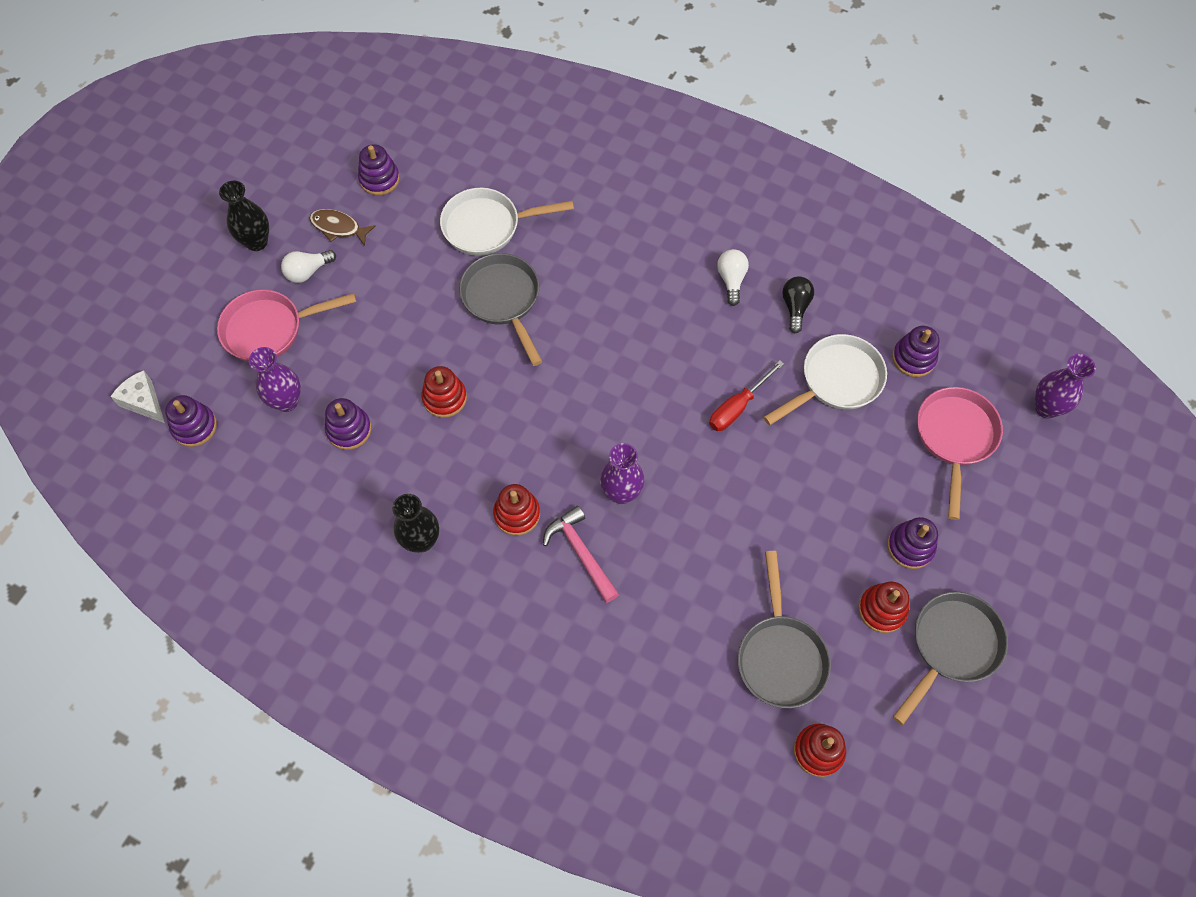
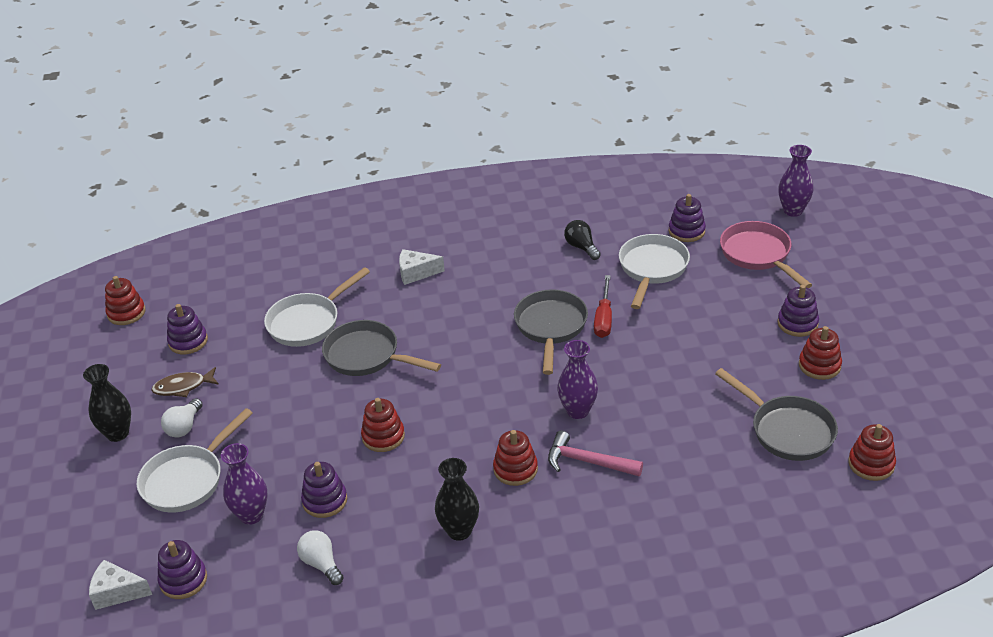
camera: 35 degrees left, 25 degrees down
pink pan [217,289,356,362] -> white pan [137,408,253,513]
white light bulb [717,249,749,306] -> white light bulb moved to [297,530,344,585]
grey pan [893,592,1008,725] -> grey pan moved to [514,289,588,375]
none -> red stacking toy [105,276,145,325]
none -> white cheese [399,249,445,285]

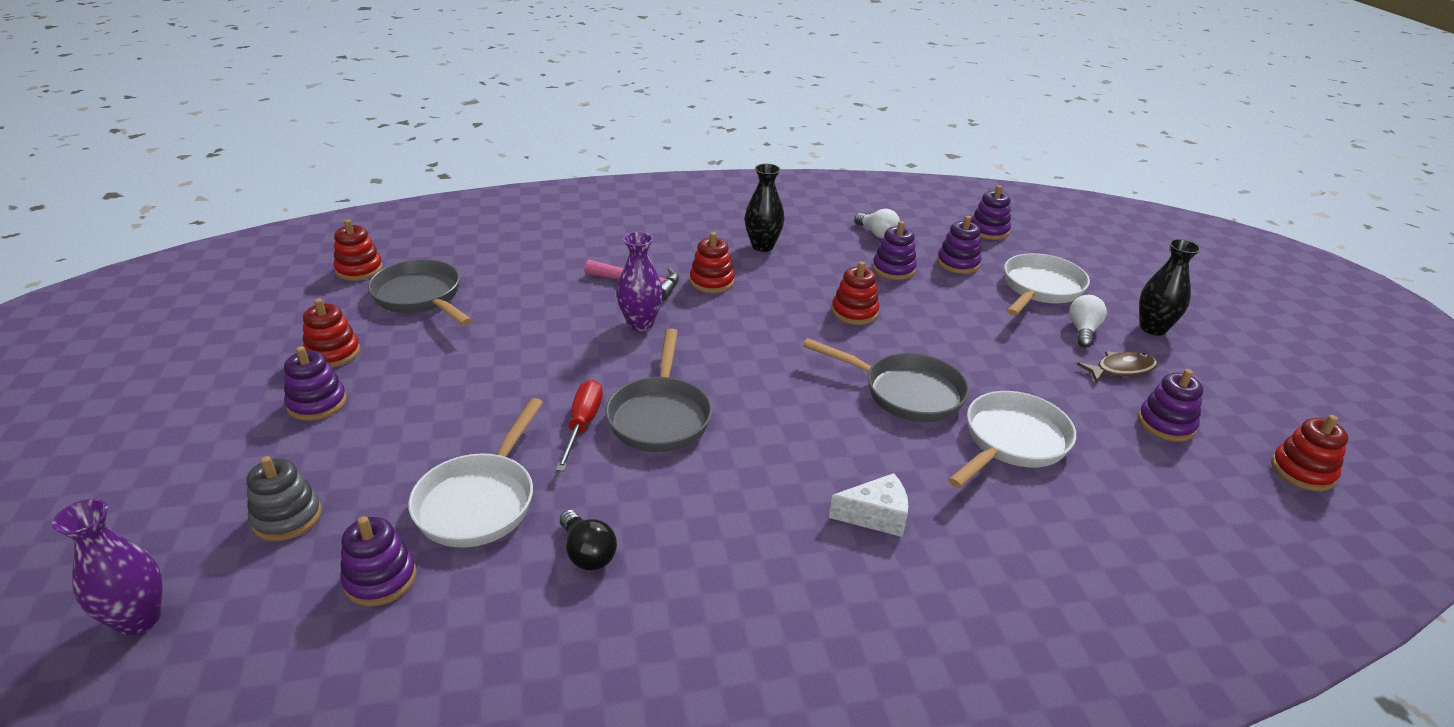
camera: 175 degrees right, 5 degrees down
white cheese [89,560,152,610] -> none
purple vase [221,443,268,525] -> purple stacking toy [937,216,981,274]
pink pan [720,221,812,288] -> grey stacking toy [247,456,322,541]

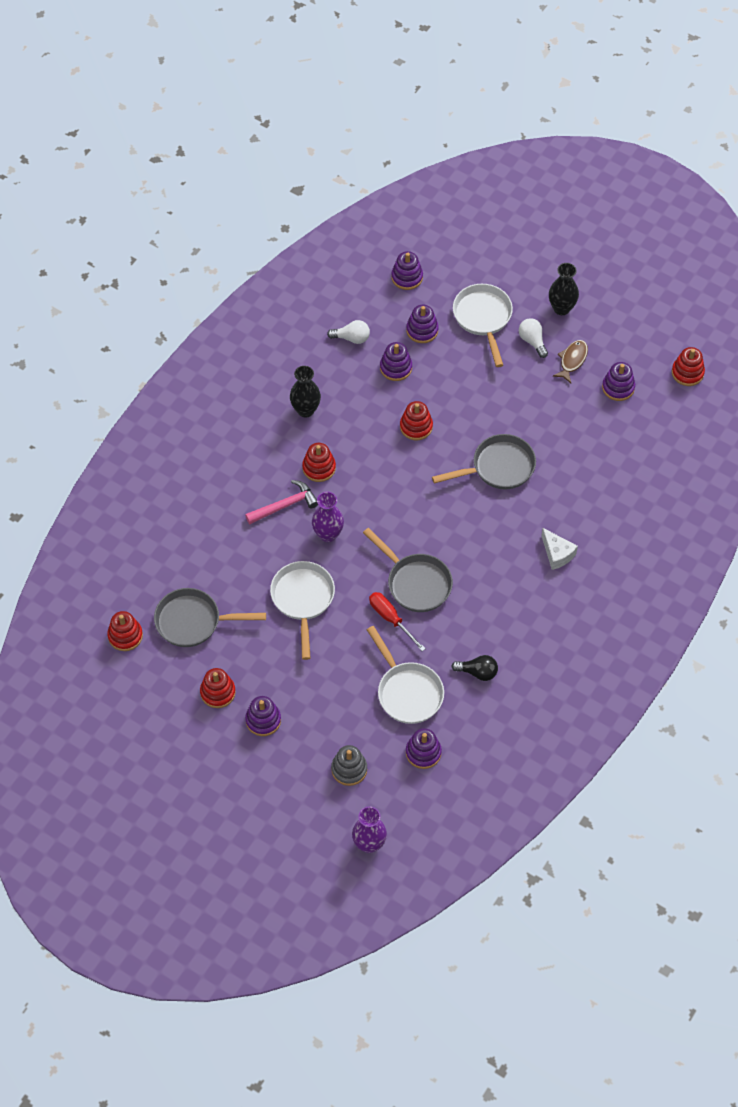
camera: 45 degrees left, 25 degrees up
white cheese [829,473,909,537] -> white cheese turned 105 degrees clockwise [541,528,578,570]
white pan [948,391,1076,488] -> white pan moved to [270,561,335,660]

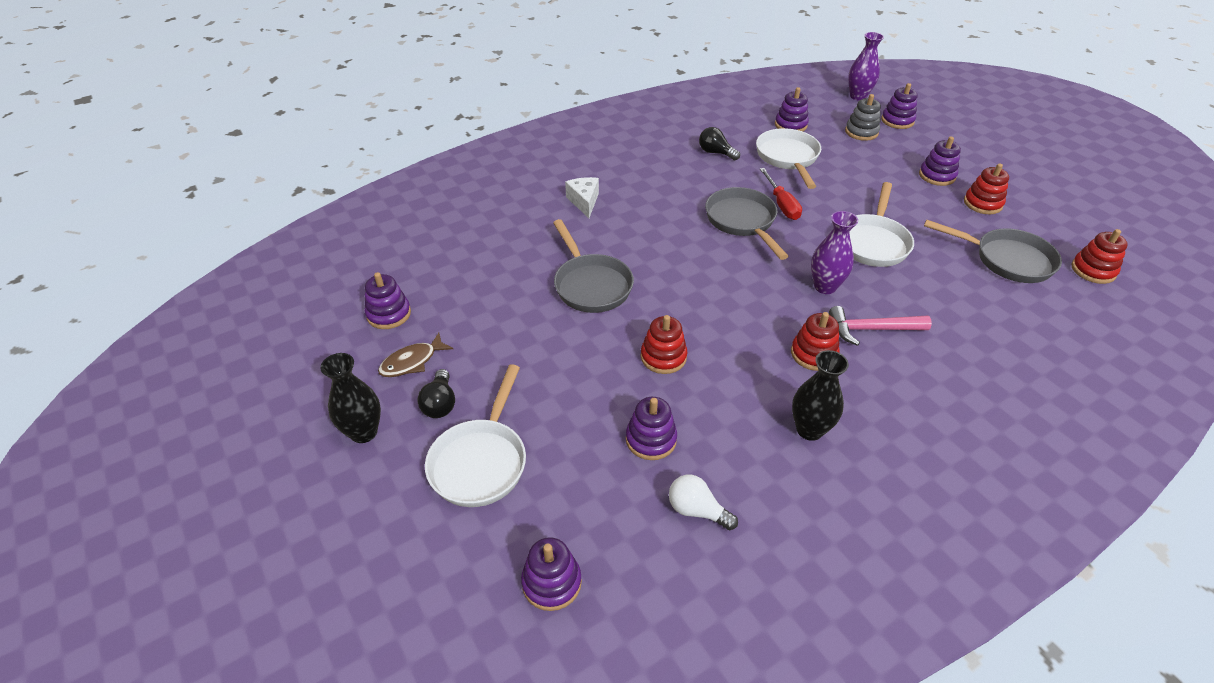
camera: 155 degrees left, 15 degrees down
purple stacking toy [406,304,439,343] -> purple stacking toy moved to [881,83,918,129]
grey pan [432,434,536,489] -> grey pan turned 120 degrees counterclockwise [553,219,634,313]
white light bulb [519,318,548,358] -> black light bulb [417,369,455,418]
red stacking toy [672,347,705,386] -> none

